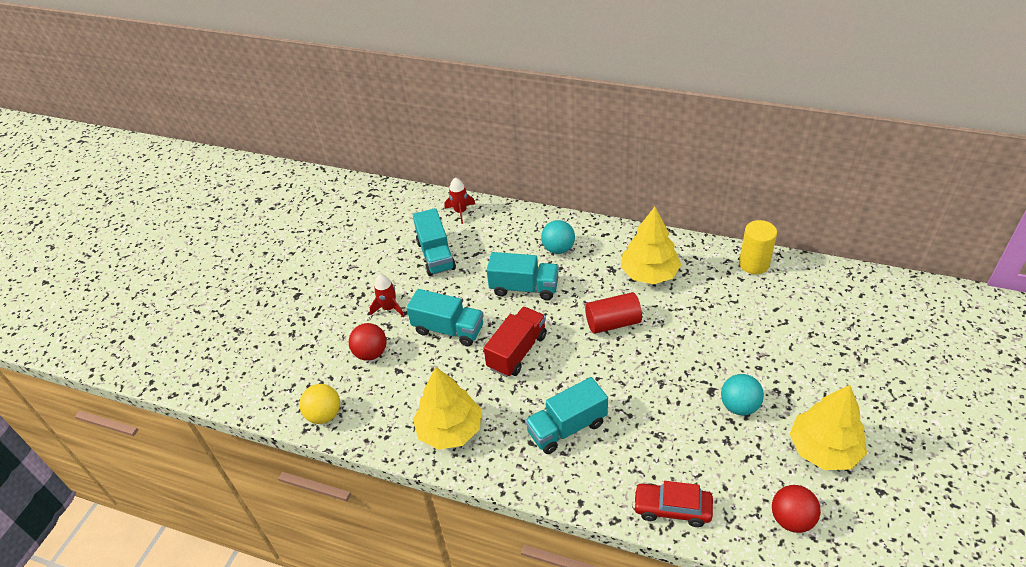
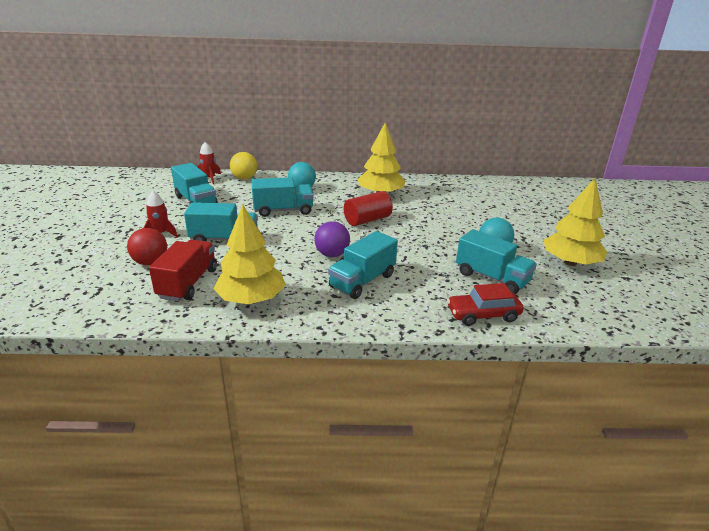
camera: 25 degrees left, 15 degrees down
yellow ball [299,384,340,424] -> yellow ball moved to [230,152,257,180]
red truck [484,307,547,377] -> red truck moved to [149,240,217,301]
yellow cylinder [739,220,777,274] -> none
red ball [772,485,821,533] -> none
none -> purple ball [314,221,350,257]
none -> turquoise truck [456,229,537,294]

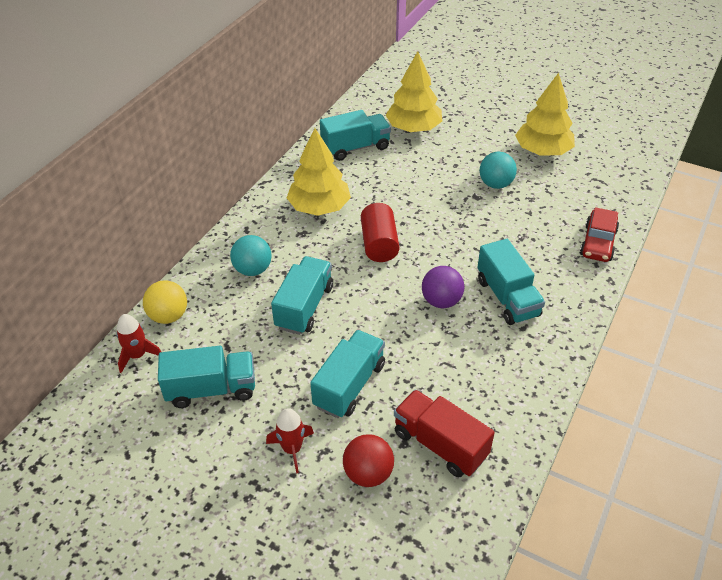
camera: 60 degrees left, 15 degrees up
yellow tree [214,204,286,304] -> yellow tree moved to [386,51,442,132]
turquoise truck [456,229,537,294] -> turquoise truck moved to [320,110,391,161]

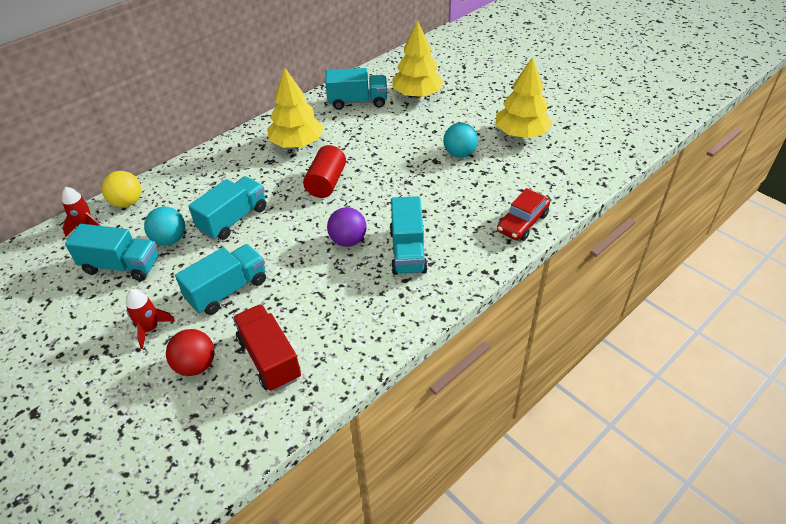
camera: 20 degrees right, 0 degrees up
turquoise ball [230,235,272,276] -> turquoise ball moved to [144,207,185,246]

